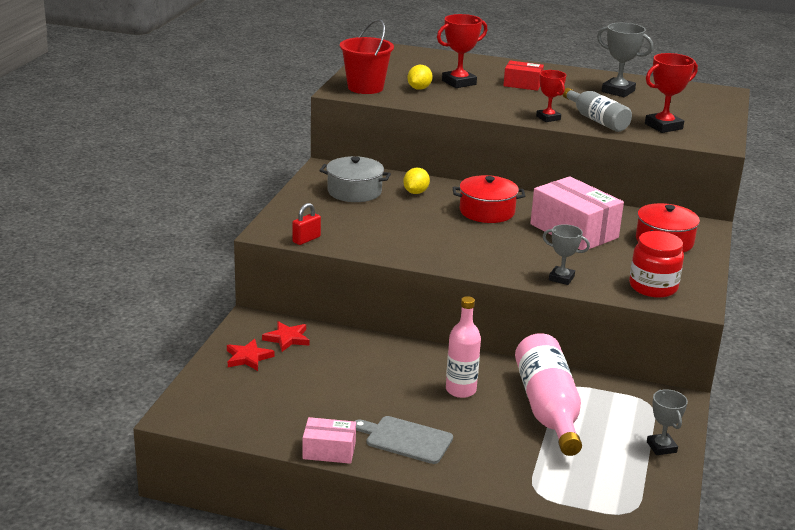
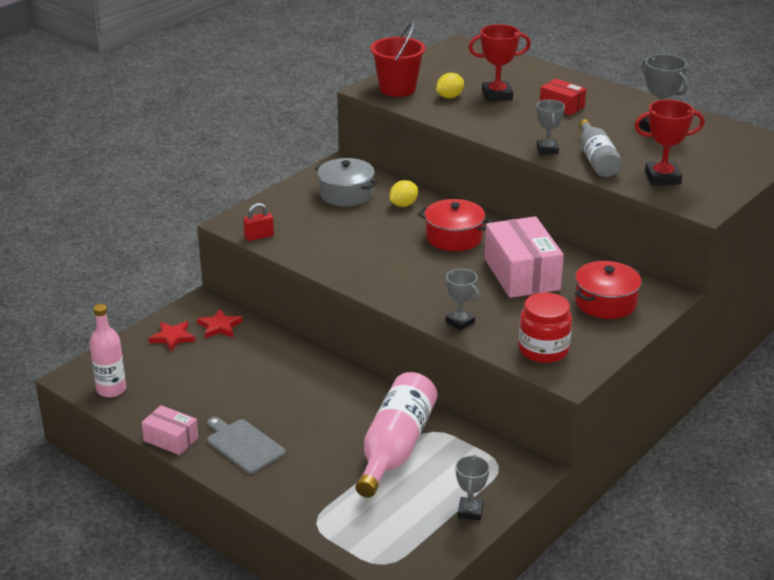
camera: 25 degrees right, 5 degrees up
pink bottle [446,296,481,398] -> pink bottle moved to [89,304,126,398]
red trophy [536,70,566,122] -> grey trophy [537,100,565,154]

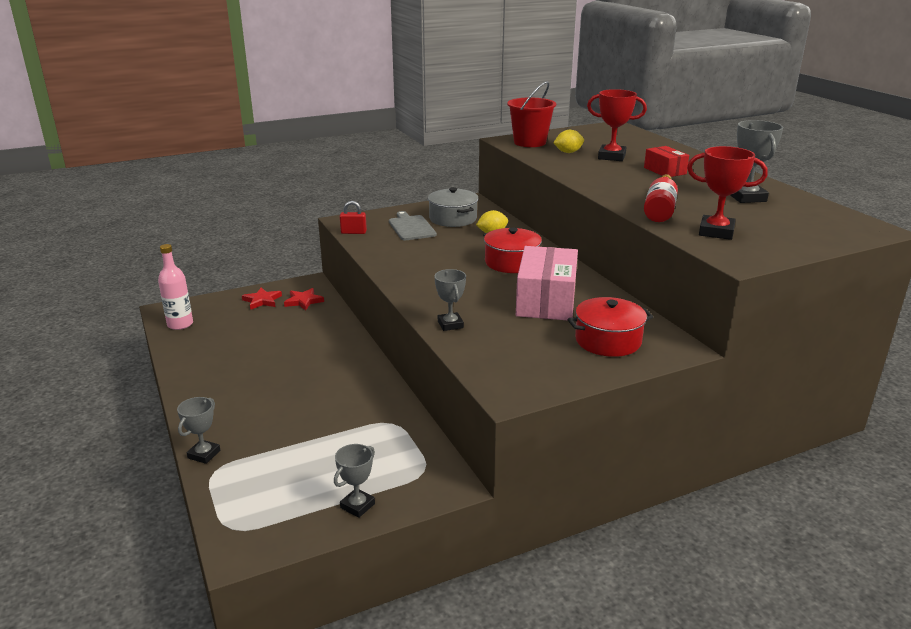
camera: 25 degrees right, 5 degrees down
pink box [141,405,198,455] -> none
grey cutting board [207,417,286,474] -> grey cutting board moved to [389,211,437,240]
pink bottle [355,372,437,498] -> none
red jar [519,292,572,363] -> none
grey trophy [537,100,565,154] -> grey trophy moved to [177,397,220,464]
grey bottle [579,119,622,177] -> red bottle [644,174,678,222]

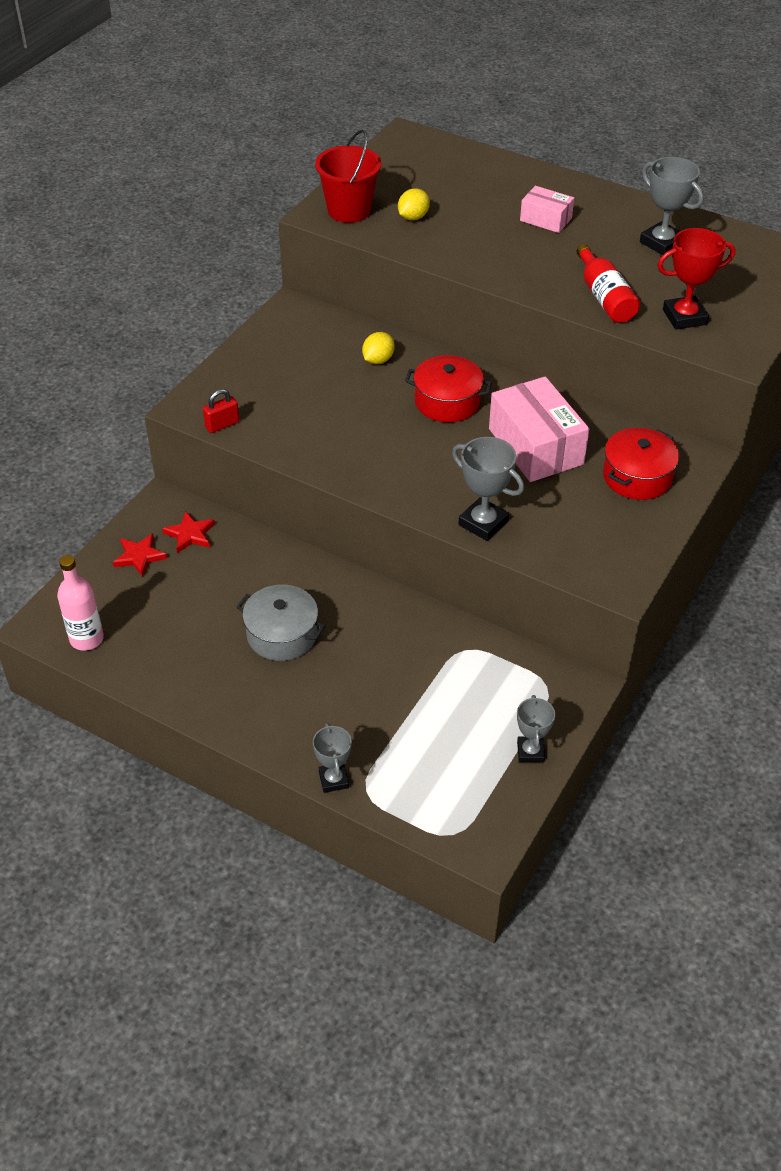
camera: 35 degrees left, 20 degrees up
grey cutting board [389,211,437,240] -> none
grey pot [428,187,479,227] -> grey pot moved to [237,585,325,661]
grey trophy [434,269,466,331] -> grey trophy [452,437,524,541], size x1.50
red trophy [587,89,647,161] -> none
red box [644,146,689,177] -> pink box [520,186,574,233]

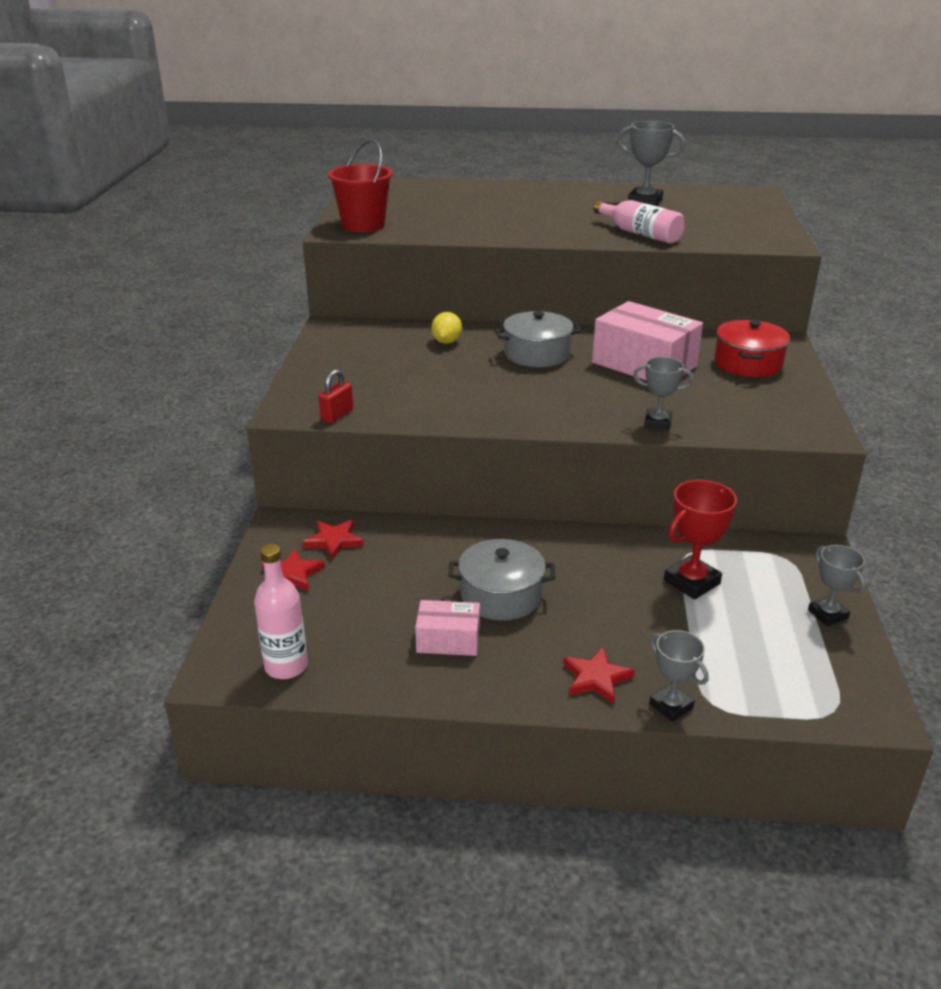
camera: 25 degrees left, 15 degrees down
yellow lemon [398,188,430,220] -> none
red pot [405,355,492,422] -> grey pot [495,311,582,367]
grey trophy [452,437,524,541] -> grey trophy [633,357,694,430], size x0.66
pink box [520,186,574,233] -> pink box moved to [415,600,480,656]
red bottle [576,244,640,323] -> pink bottle [593,200,685,244]
red trophy [657,228,735,330] -> red trophy moved to [664,480,737,600]
none -> red star [563,647,635,704]

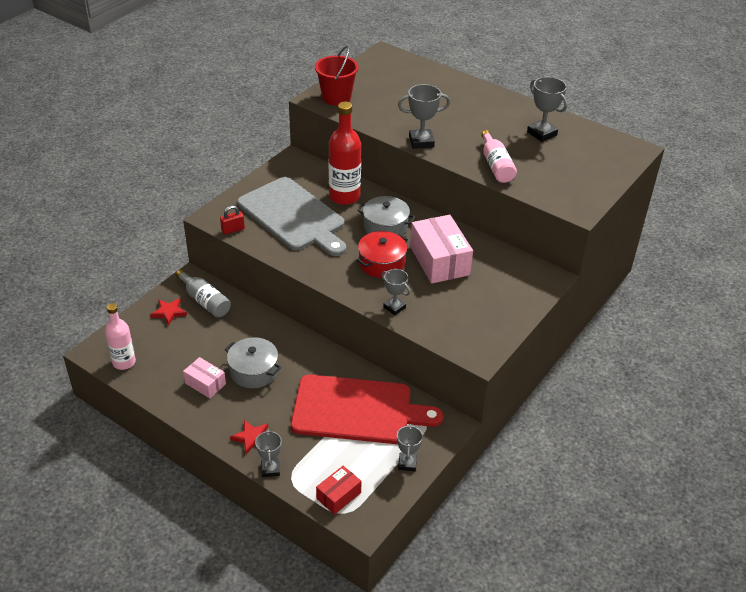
camera: 30 degrees right, 10 degrees up
red star [302,520,364,560] -> grey bottle [176,269,231,317]
yellow lemon [431,312,462,344] -> red bottle [329,102,361,205]
red trophy [664,480,737,600] -> red cutting board [291,374,443,444]
red pot [715,320,790,377] -> red pot moved to [357,231,408,278]
none -> grey cutting board [237,177,346,256]
none -> red box [316,466,361,515]
none -> grey trophy [398,84,450,149]

